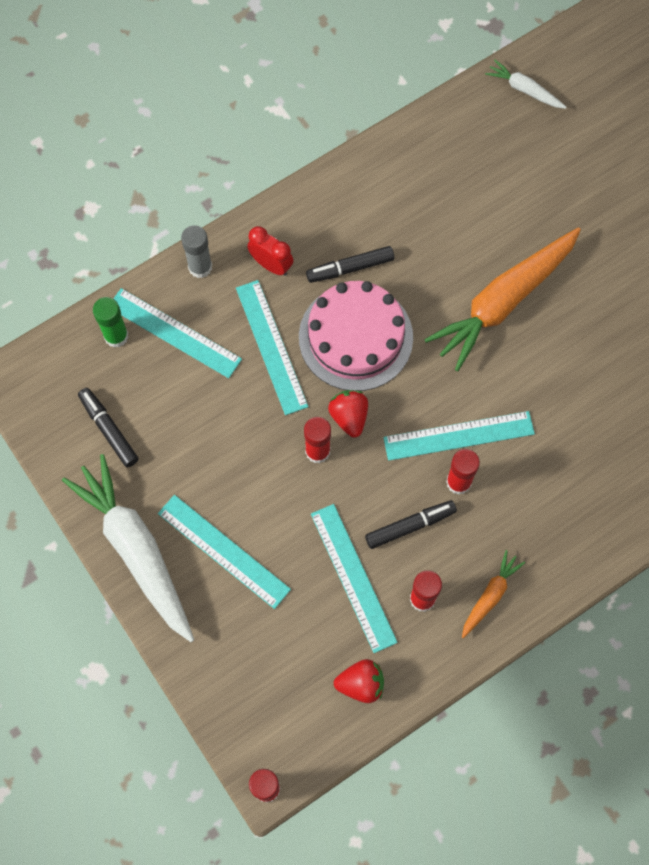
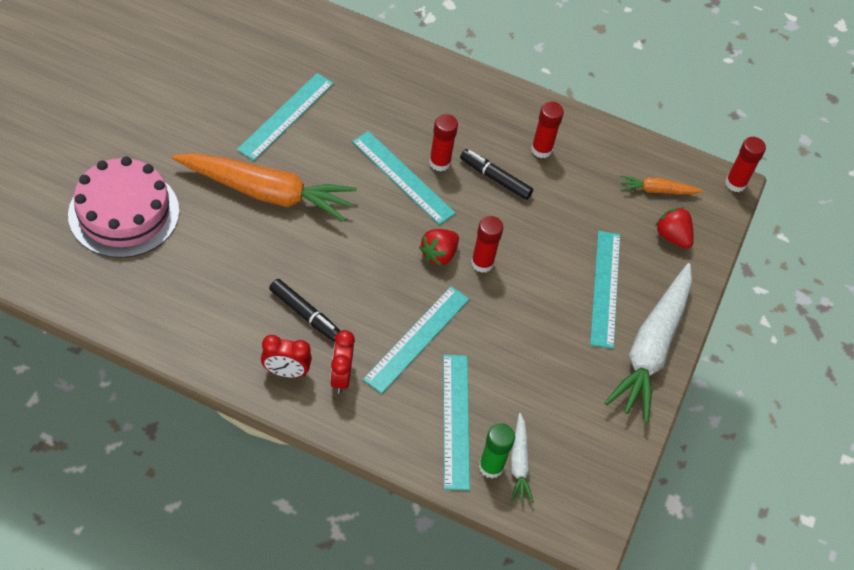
camera: 130 degrees left, 15 degrees down
black marker [78,388,139,467] -> none
grey glue stick [181,225,212,278] -> none
pink cake [299,281,413,391] -> pink cake moved to [68,156,179,258]
turquoise ruler [311,504,398,653] -> turquoise ruler moved to [237,73,334,161]
red strawberry [334,659,384,703] -> red strawberry moved to [655,207,694,249]
orange carrot [462,550,525,638] -> orange carrot moved to [620,175,703,194]
white carrot [485,60,567,109] -> white carrot moved to [511,413,534,503]
none -> red clock [261,335,312,378]

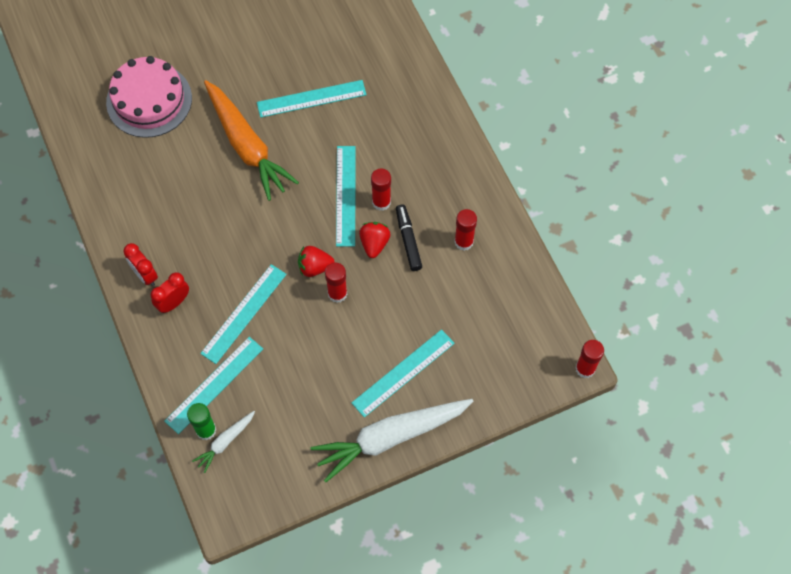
camera: 50 degrees right, 10 degrees up
black marker [269,279,340,342] -> none
turquoise ruler [363,286,469,394] -> turquoise ruler turned 45 degrees counterclockwise [200,264,287,364]
orange carrot [620,175,703,194] -> none
red strawberry [655,207,694,249] -> red strawberry moved to [359,222,391,258]

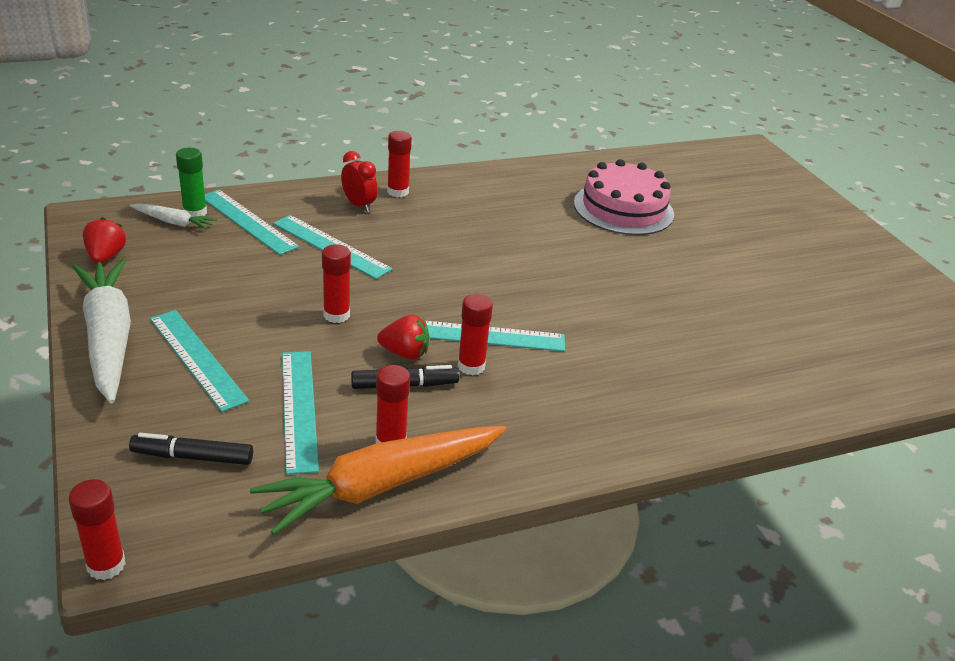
camera: 90 degrees right, 30 degrees down
red clock [123,243,158,286] -> red glue stick [387,131,412,197]
white carrot [192,411,255,473] -> white carrot turned 150 degrees clockwise [130,203,217,230]
orange carrot [204,80,299,201] -> orange carrot moved to [250,426,507,535]
turquoise ruler [257,80,367,118] -> turquoise ruler moved to [282,351,319,475]
red strawberry [298,246,335,277] -> red strawberry moved to [83,217,126,263]
none -> black marker [129,433,253,465]

